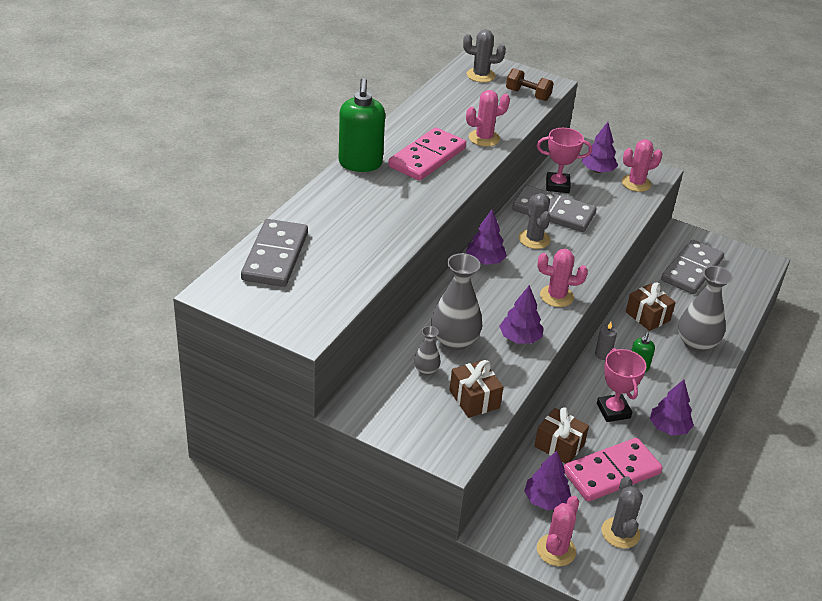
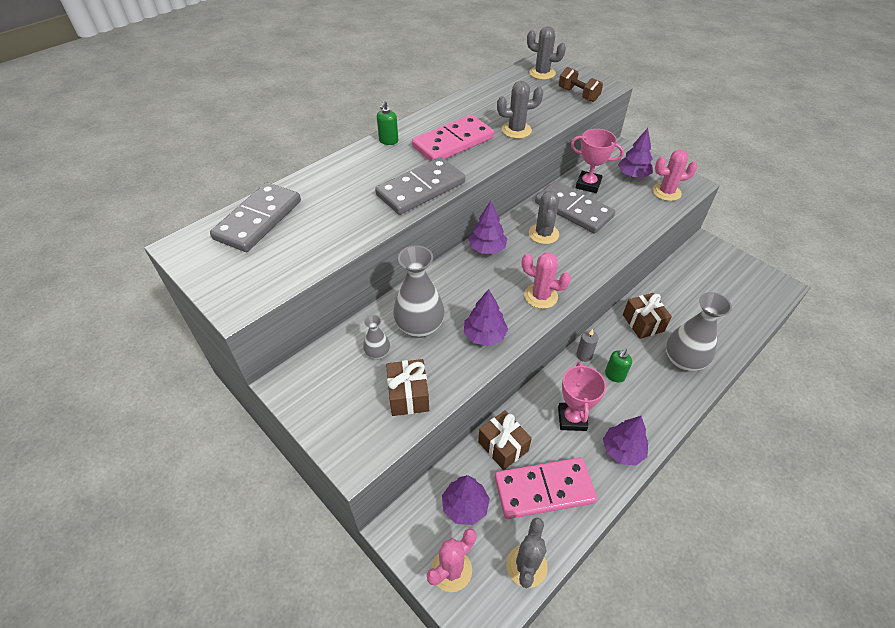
camera: 20 degrees right, 10 degrees up
green soap dispenser [338,78,385,172] -> green soap dispenser [377,101,398,145], size x0.49
pink cactus [466,90,510,147] -> grey cactus [497,81,543,139]
grey domino [661,240,724,294] -> grey domino moved to [375,157,465,215]

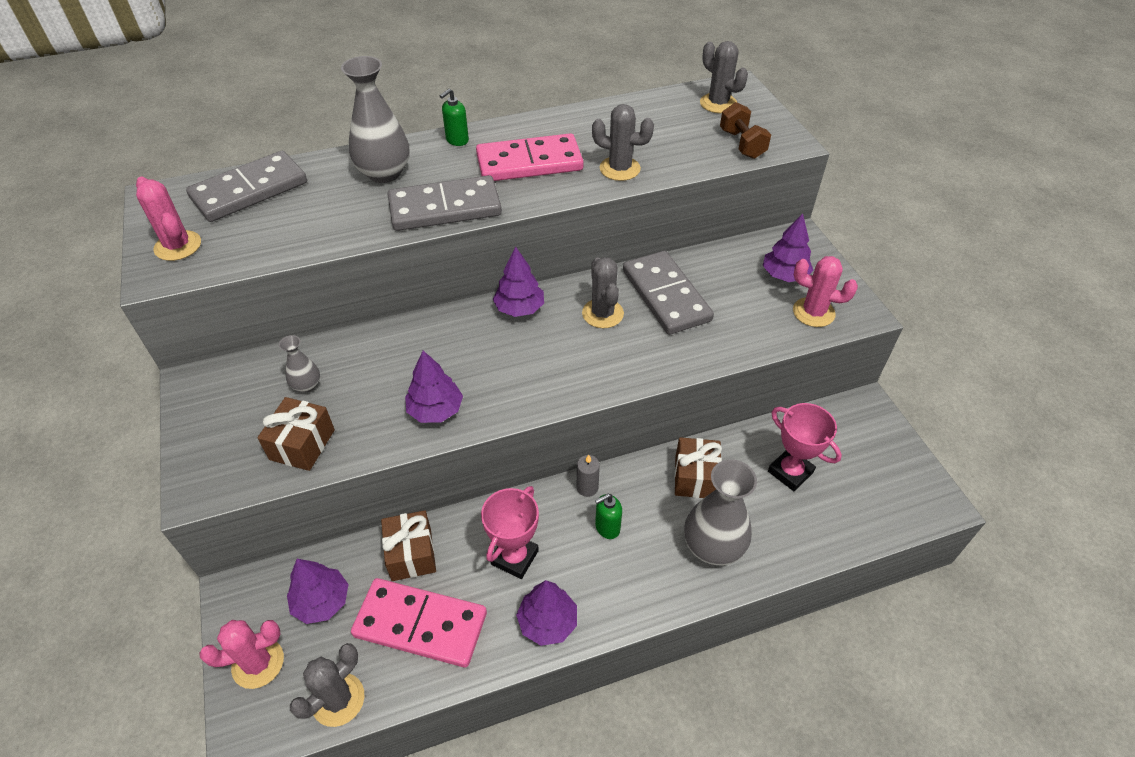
camera: 25 degrees right, 0 degrees up
grey vase [393,245,444,338] -> grey vase moved to [341,56,410,183]
pink cactus [522,253,571,309] -> pink cactus moved to [136,176,201,261]
grey cactus [529,191,559,244] -> grey cactus turned 45 degrees counterclockwise [582,257,624,328]
pink trophy [571,129,624,193] -> pink trophy moved to [768,403,842,491]

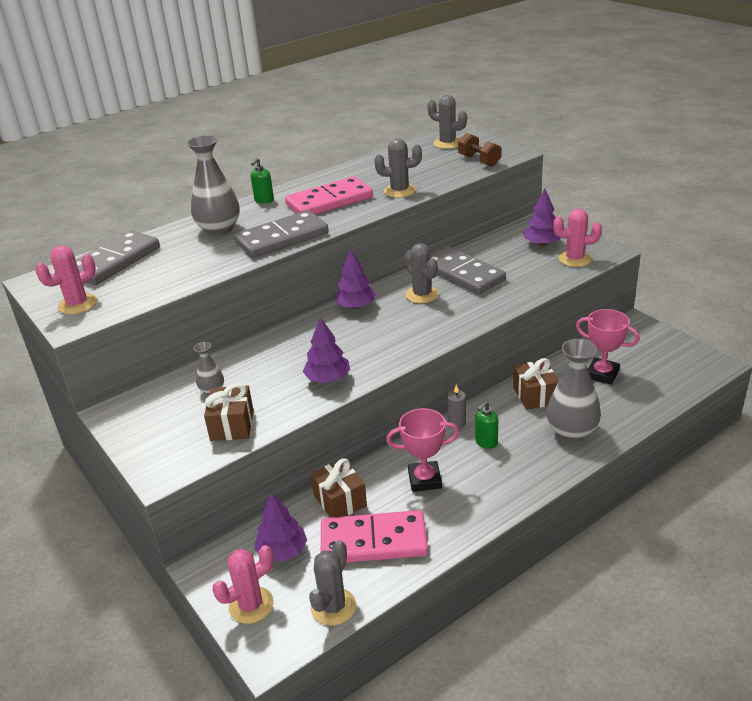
camera: 15 degrees left, 15 degrees down
pink cactus [136,176,201,261] -> pink cactus turned 75 degrees counterclockwise [35,246,97,314]
pink trophy [481,486,539,579] -> pink trophy turned 75 degrees clockwise [386,408,459,492]
purple tree [516,580,577,646] -> none

